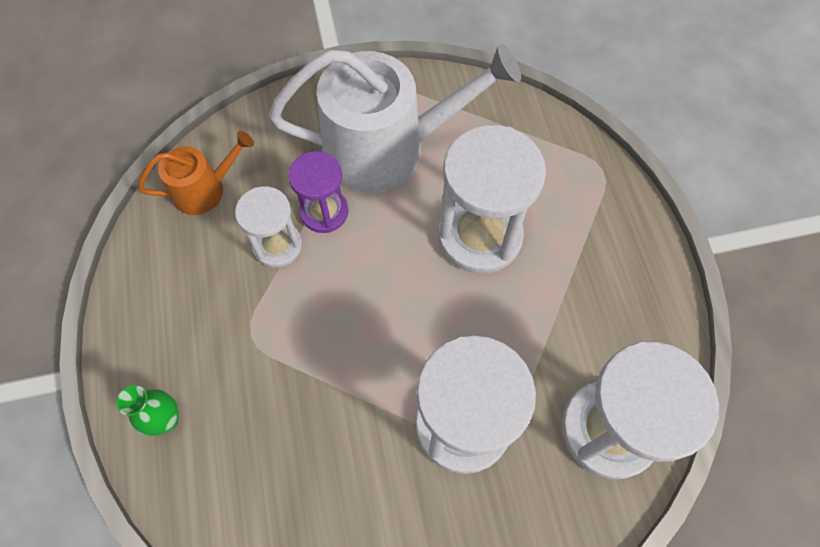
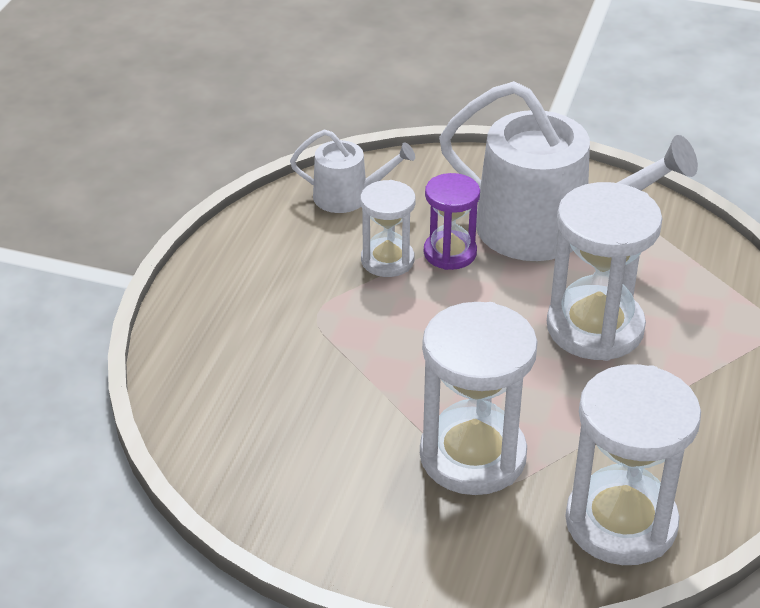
camera: 30 degrees right, 25 degrees down
green vase [116,385,179,436] -> none
orange watering can [138,131,254,215] -> white watering can [290,129,415,213]

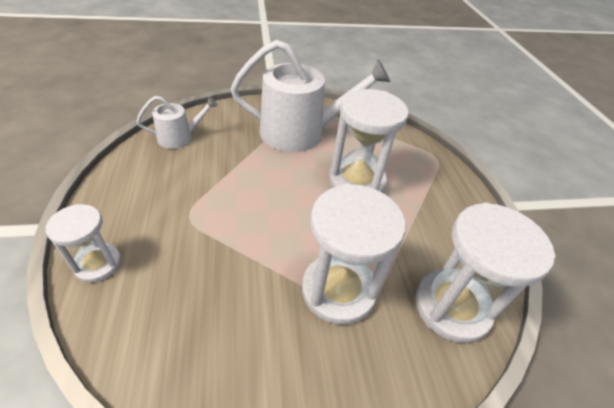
camera: 30 degrees left, 5 degrees up
white hourglass [360,180,416,277] -> white hourglass moved to [46,204,121,282]
purple hourglass [424,173,480,270] -> none

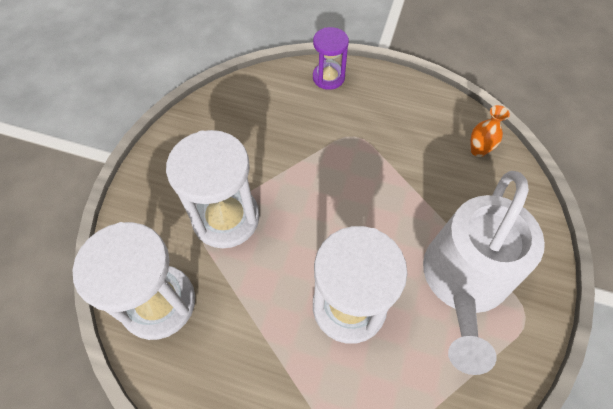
camera: 120 degrees right, 15 degrees up
white hourglass [46,204,121,282] -> purple hourglass [313,27,349,90]
white watering can [136,96,218,149] -> orange vase [470,105,510,157]

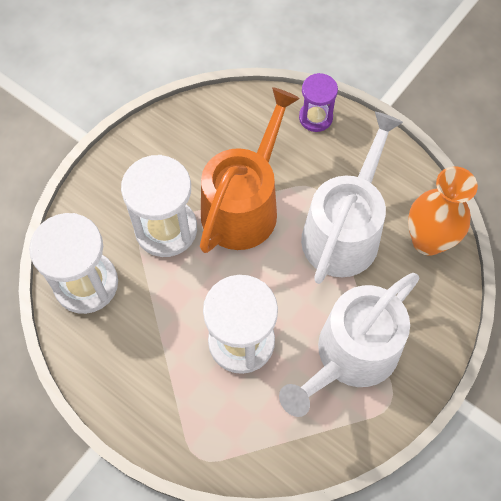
camera: 20 degrees right, 5 degrees up
orange vase [470,105,510,157] -> orange vase [408,166,478,256], size x2.01
none -> orange watering can [200,87,300,253]
none -> white watering can [301,112,403,284]

